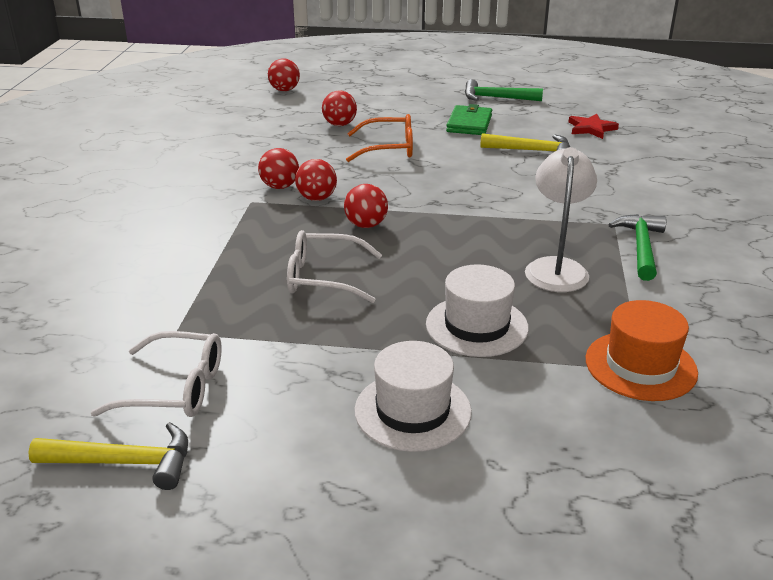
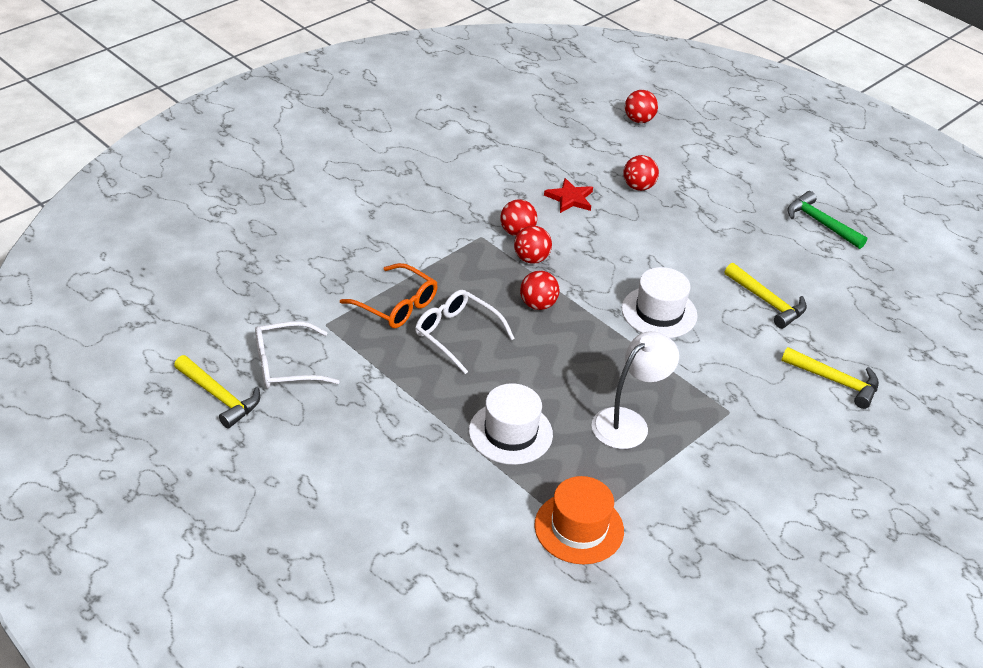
camera: 35 degrees right, 10 degrees up
white glasses [90,331,222,417] -> white glasses turned 120 degrees clockwise [255,321,340,389]
orange glasses [346,114,413,162] -> orange glasses moved to [340,263,438,328]
white hat [354,341,472,452] -> white hat moved to [622,267,698,338]
green wallet [446,104,492,135] -> none
red star [569,114,619,139] -> red star moved to [544,178,593,213]
green hammer [608,214,666,281] -> none
none -> yellow hammer [781,347,879,409]

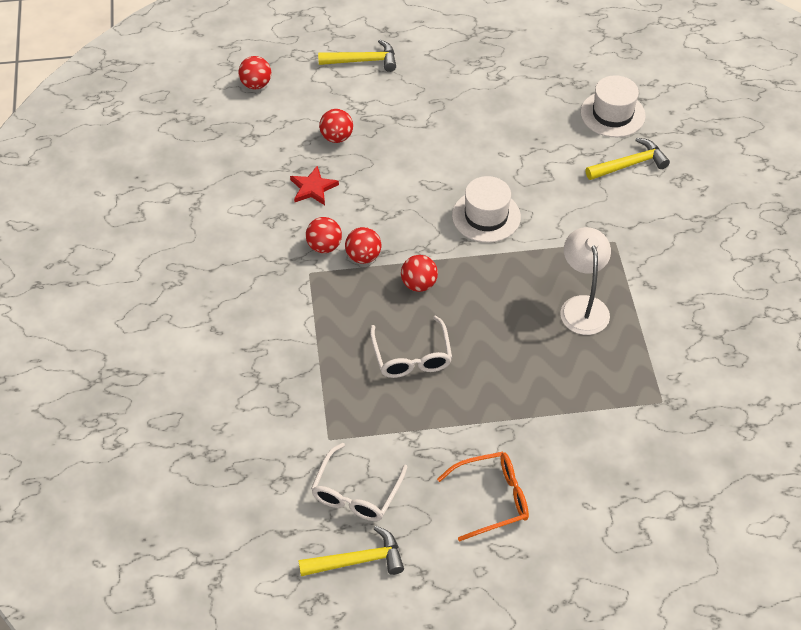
camera: 50 degrees left, 10 degrees up
orange glasses [340,263,438,328] -> orange glasses moved to [437,452,529,542]
white glasses [415,290,515,374] -> white glasses turned 90 degrees counterclockwise [370,315,452,378]
white hat [469,383,553,465] -> white hat moved to [581,75,646,137]
orange hat [534,476,624,564] -> none
yellow hammer [725,263,807,329] -> yellow hammer moved to [318,40,396,72]
green hammer [787,191,867,249] -> none

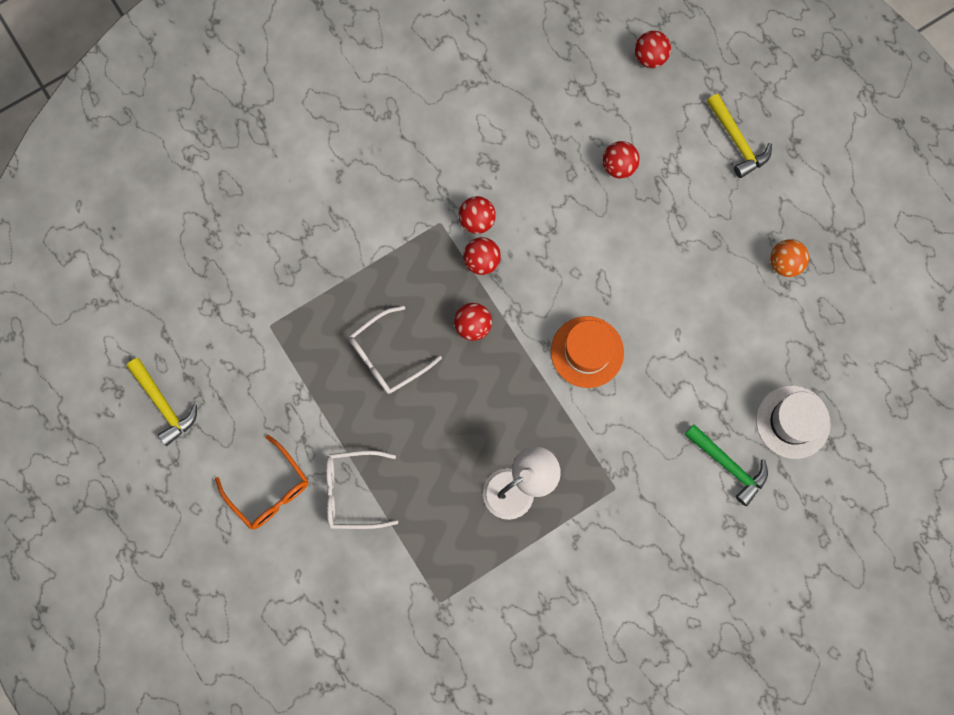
camera: 65 degrees right, 25 degrees up
red star [290,166,339,205] -> none
white glasses [311,443,407,521] -> white glasses moved to [326,450,398,529]
white hat [452,176,521,243] -> orange hat [551,316,624,388]
yellow hammer [585,138,670,180] -> green hammer [684,424,768,506]
none -> orange ball [770,239,809,277]

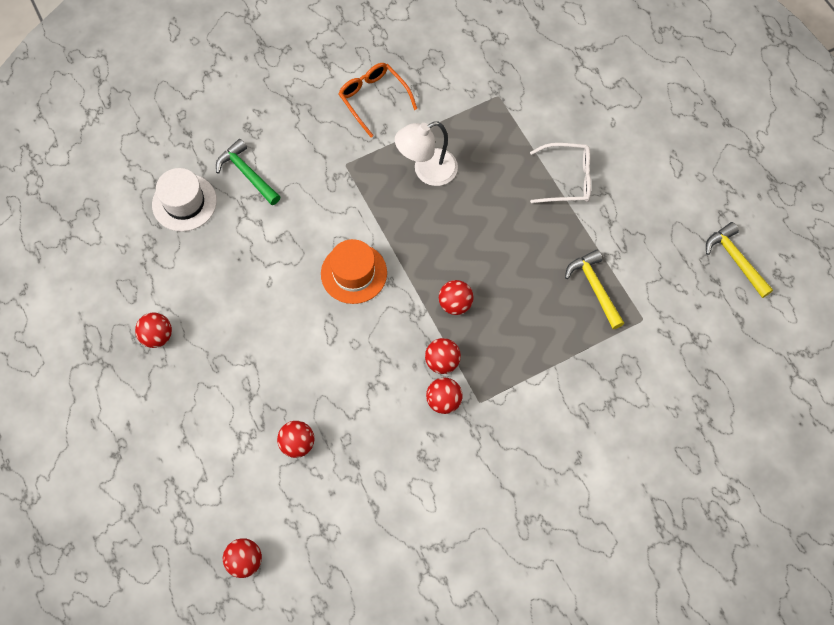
camera: 175 degrees left, 10 degrees down
orange glasses [215,435,309,529] -> orange glasses moved to [339,63,417,138]
white glasses [349,306,442,394] -> none
yellow hammer [707,94,772,178] -> yellow hammer moved to [565,250,624,329]
orange ball [770,239,809,277] -> red ball [135,313,172,348]

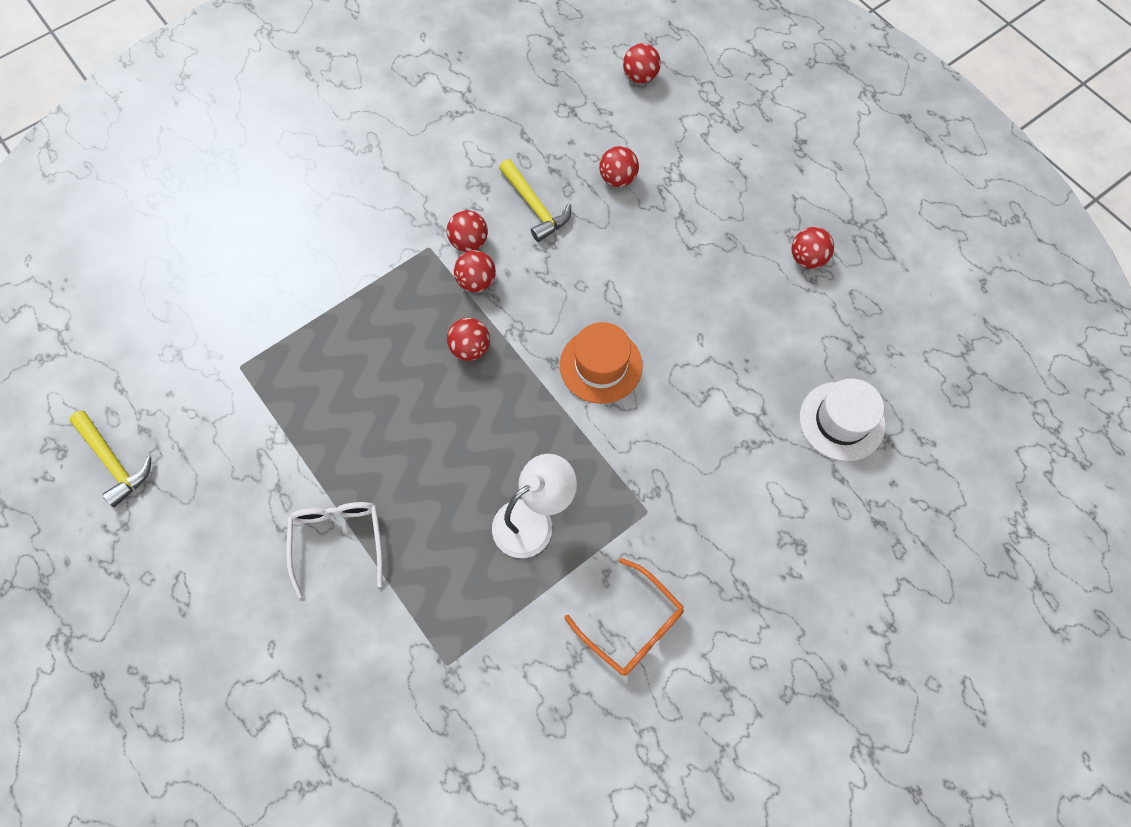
camera: 170 degrees right, 0 degrees up
green hammer [216,139,280,205] -> none
white glasses [530,143,591,203] -> white glasses turned 90 degrees clockwise [286,502,383,598]
yellow hammer [565,250,624,329] -> yellow hammer moved to [499,159,571,242]

